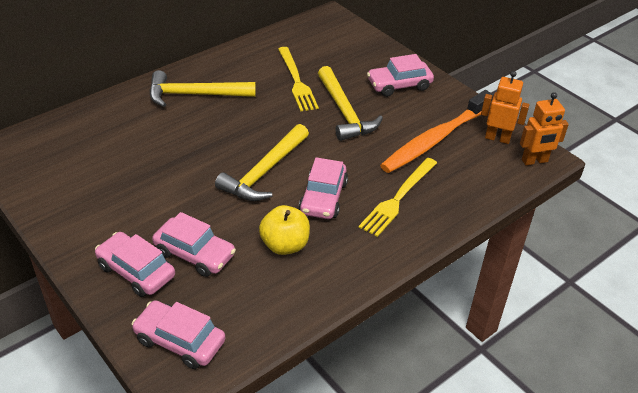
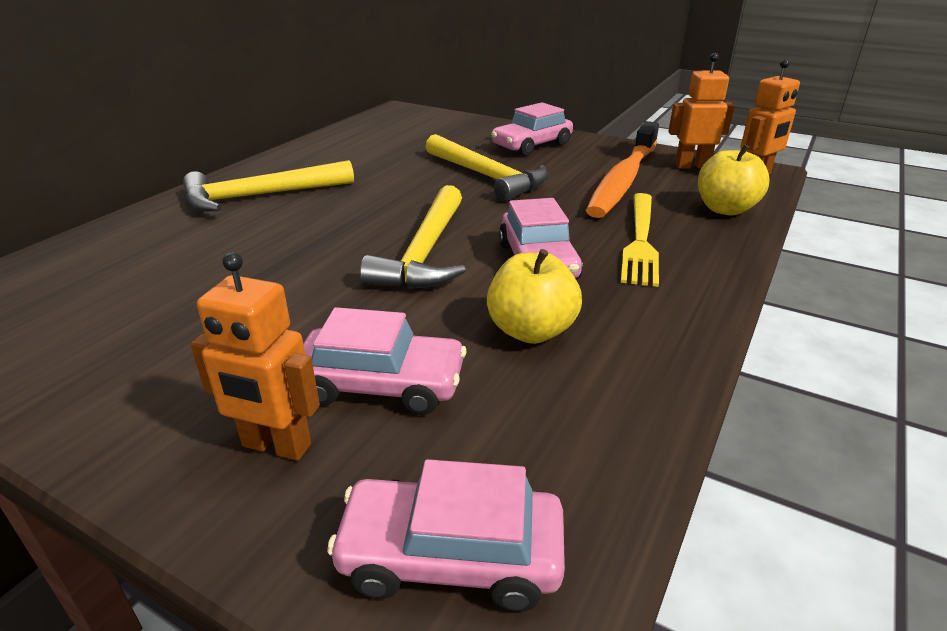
camera: 20 degrees left, 10 degrees down
pink car [95,232,175,297] -> orange robot [190,252,320,461]
yellow fork [278,47,319,112] -> none
none -> yellow apple [698,144,770,216]

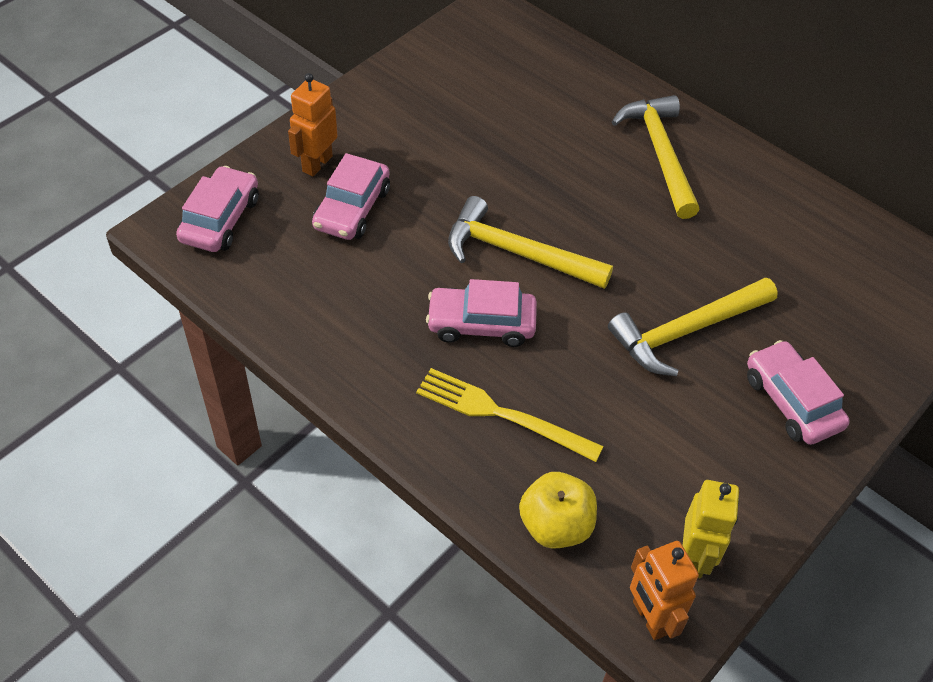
camera: 100 degrees right, 20 degrees up
yellow apple [487,249,582,344] -> none
orange toothbrush [586,121,659,218] -> none
orange robot [668,53,735,169] -> yellow robot [683,480,739,578]

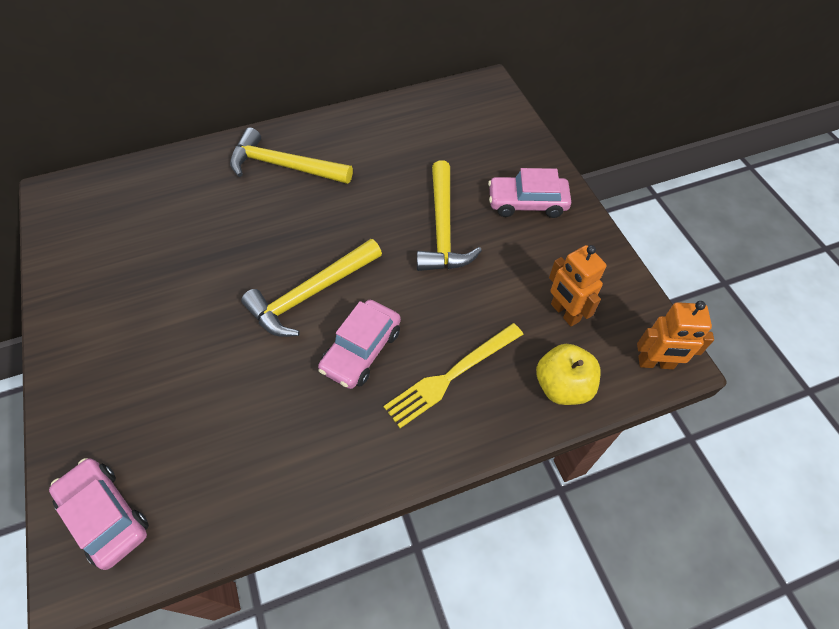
camera: 60 degrees left, 5 degrees up
orange robot [288,73,338,176] -> orange robot moved to [549,245,606,327]
pink car [312,153,390,240] -> none
yellow robot [683,480,739,578] -> none

